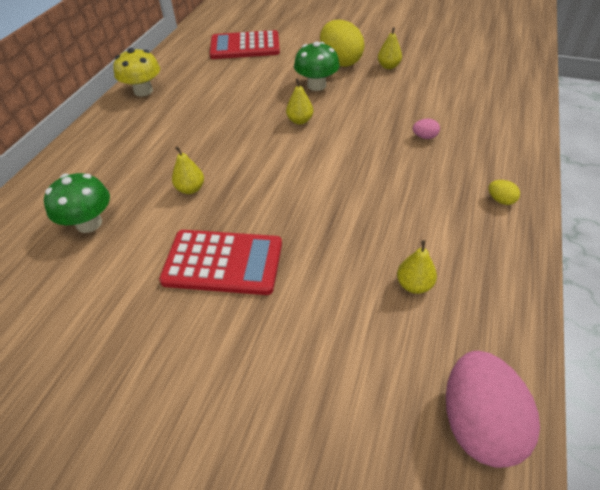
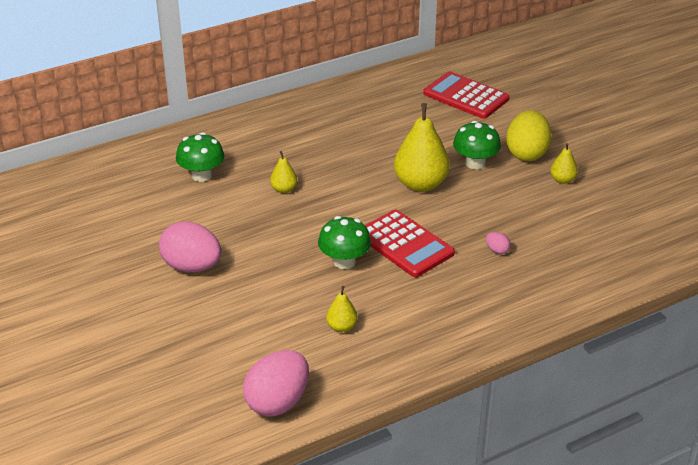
camera: 40 degrees right, 10 degrees down
yellow mushroom [113,48,160,96] -> none
red calculator [159,230,282,295] -> red calculator moved to [365,210,455,277]
yellow pear [286,78,313,125] -> yellow pear [394,103,450,192], size x2.05
yellow egg [489,180,520,205] -> none
none -> pink egg [159,221,221,272]
none -> green mushroom [318,216,371,269]

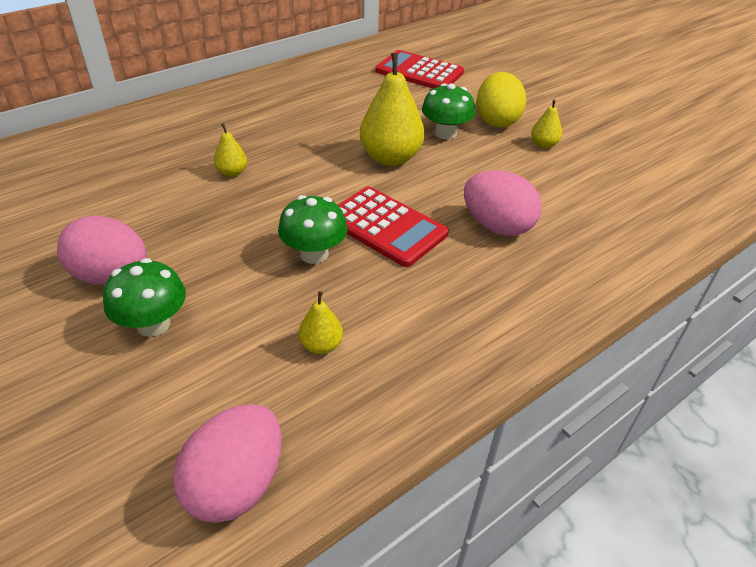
camera: 10 degrees left, 5 degrees up
green mushroom [176,132,224,182] -> green mushroom moved to [103,258,186,337]
pink egg [486,232,511,254] -> pink egg [464,170,542,236], size x2.41

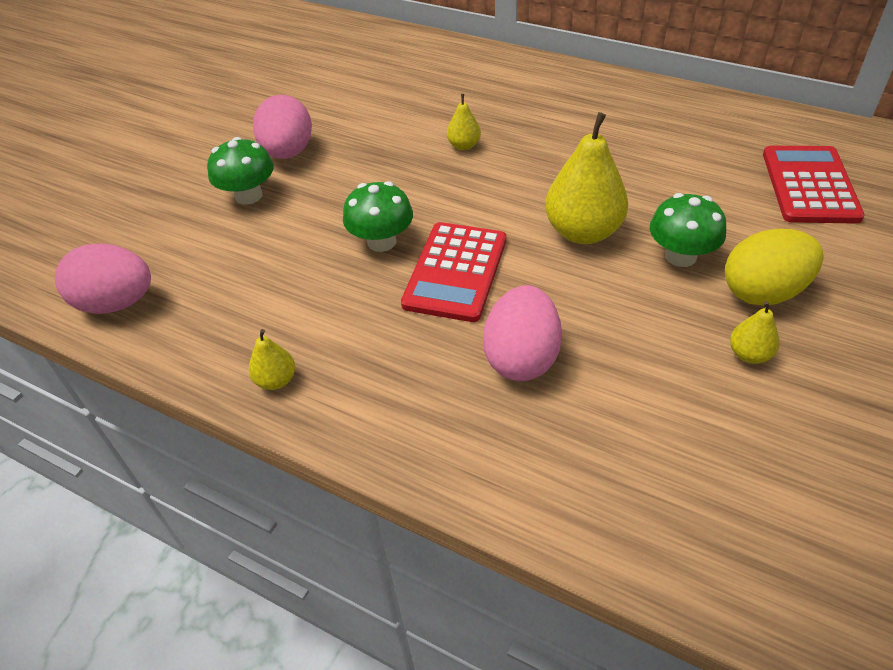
camera: 70 degrees right, 5 degrees up
yellow pear [299,291,343,354] -> yellow pear moved to [249,329,295,390]

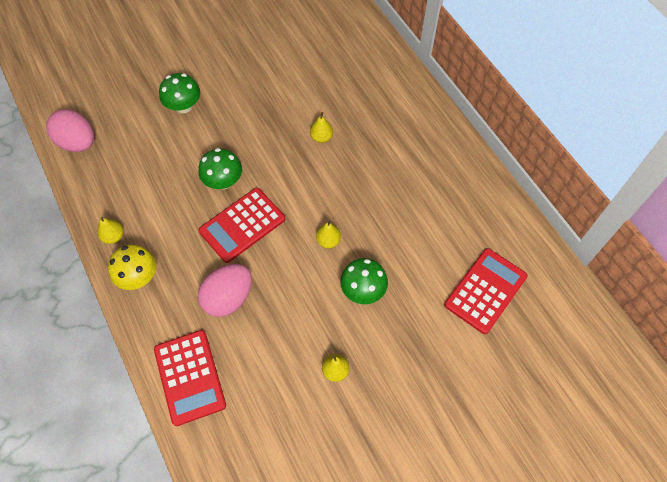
camera: 30 degrees right, 15 degrees up
pink egg [253,95,312,159] -> none
yellow pear [545,112,628,244] -> yellow pear [316,221,341,248], size x0.49
yellow egg [725,229,824,306] -> none
none -> yellow mushroom [108,245,156,290]
none -> red calculator [154,330,226,426]

